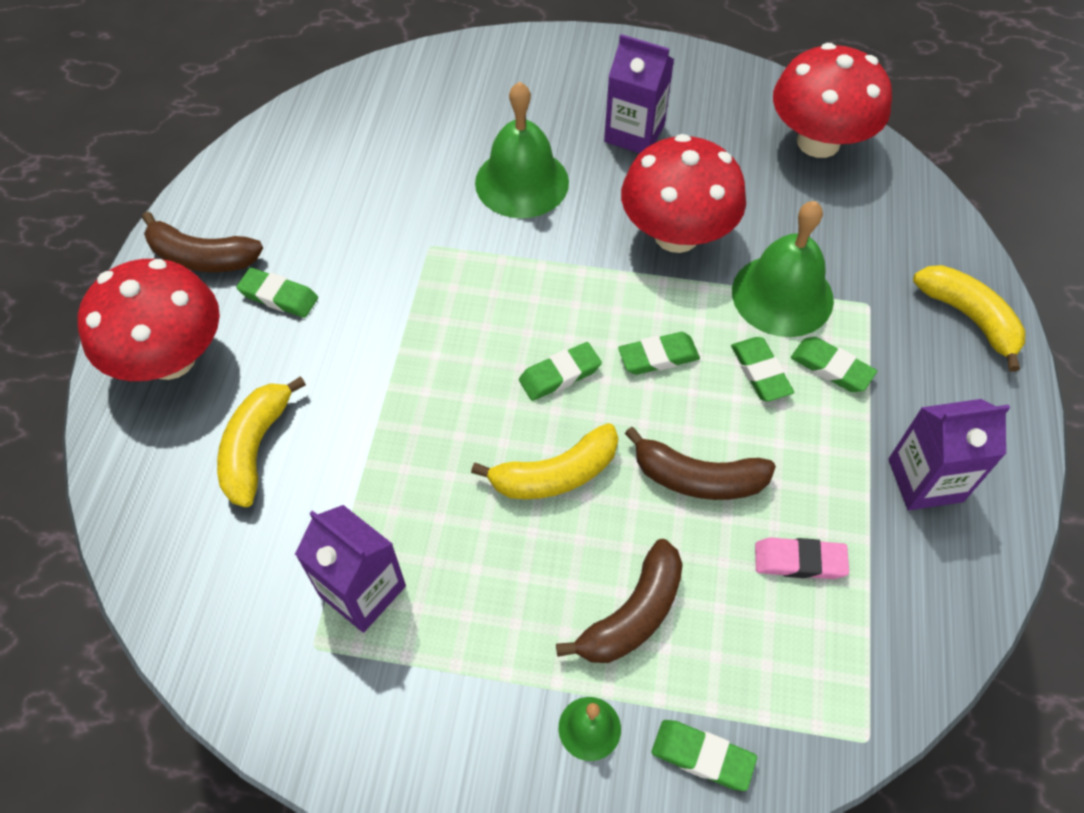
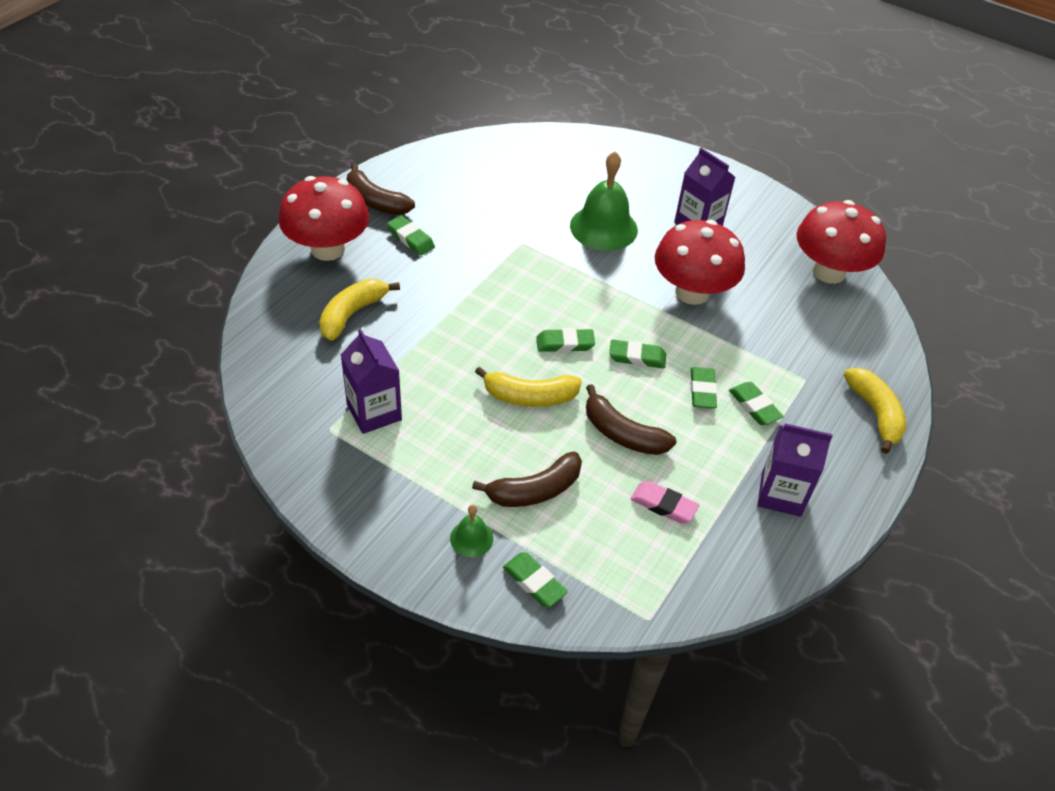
camera: 20 degrees right, 10 degrees down
green bell [732,201,834,337] -> none

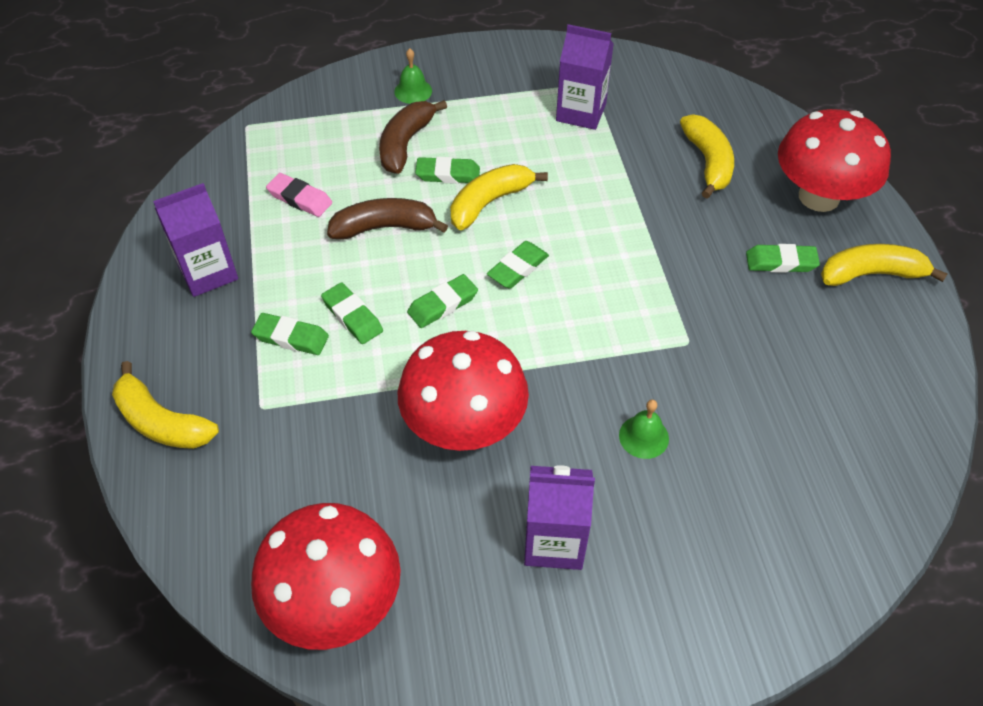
camera: 140 degrees right, 5 degrees up
brown banana [347,163,415,215] -> yellow banana [821,244,948,286]
green eraser [503,553,568,607] -> green eraser moved to [415,157,480,184]
green bell [570,151,638,251] -> green bell [619,400,669,459], size x0.48
pink eraser [631,481,699,524] -> pink eraser turned 45 degrees clockwise [266,173,332,217]

